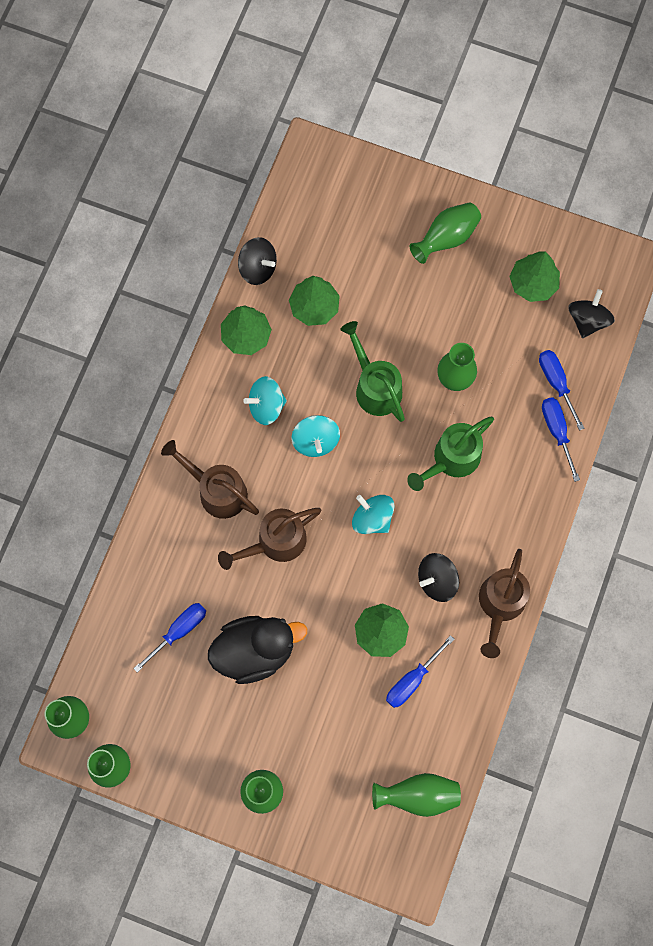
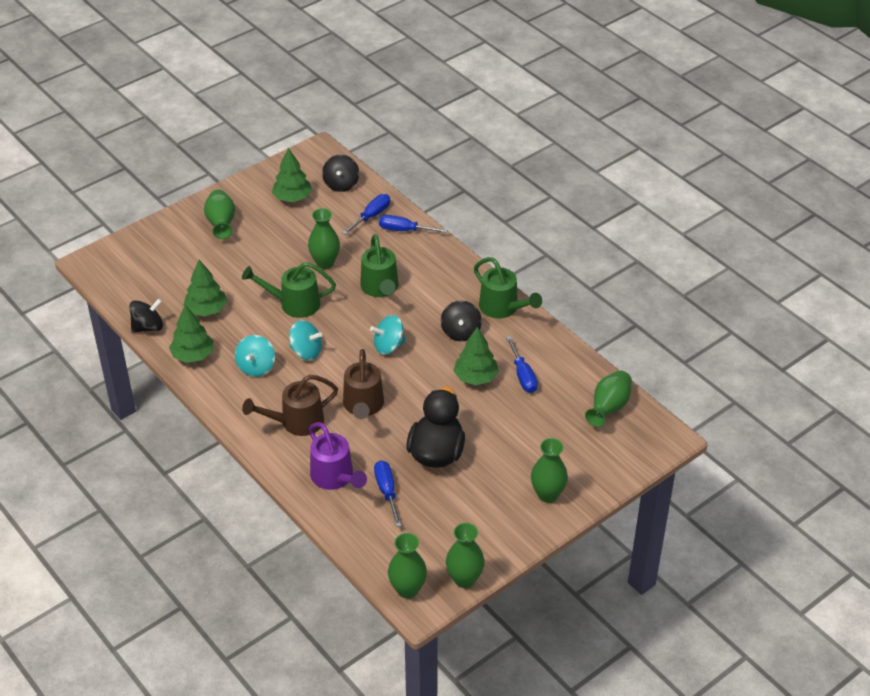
camera: 60 degrees left, 30 degrees down
brown watering can [479,549,530,658] -> green watering can [474,257,542,318]
blue screwdriver [539,350,585,431] -> blue screwdriver turned 120 degrees clockwise [342,194,390,235]
black spinning top [569,289,615,338] -> black spinning top turned 135 degrees counterclockwise [322,154,359,192]
none -> purple watering can [309,422,367,490]

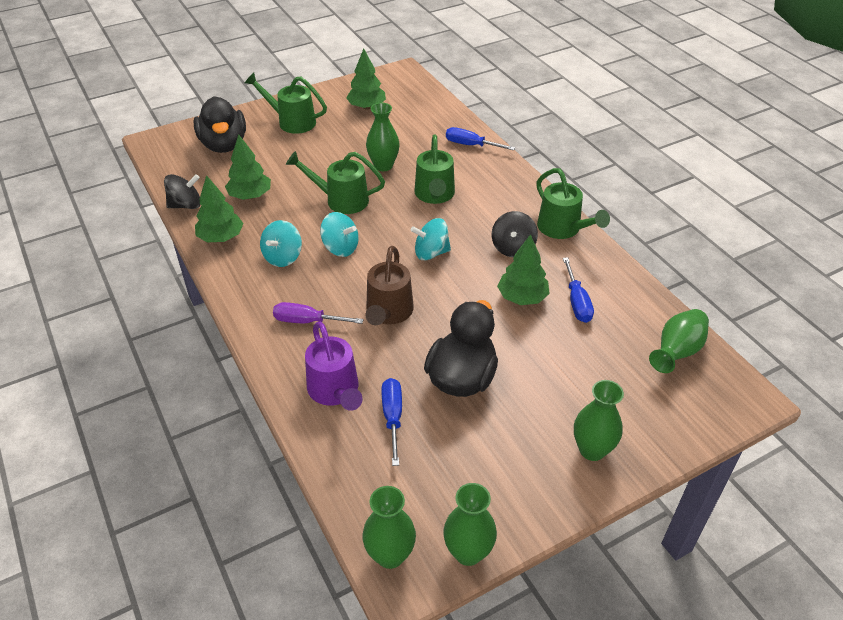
camera: 10 degrees right, 0 degrees up
green vase [204,189,235,239] -> green watering can [245,73,327,134]
brown watering can [242,375,338,436] -> purple screwdriver [273,302,364,324]
black spinning top [322,154,359,192] -> none
blue screwdriver [342,194,390,235] -> none
none -> black duck [194,96,246,153]

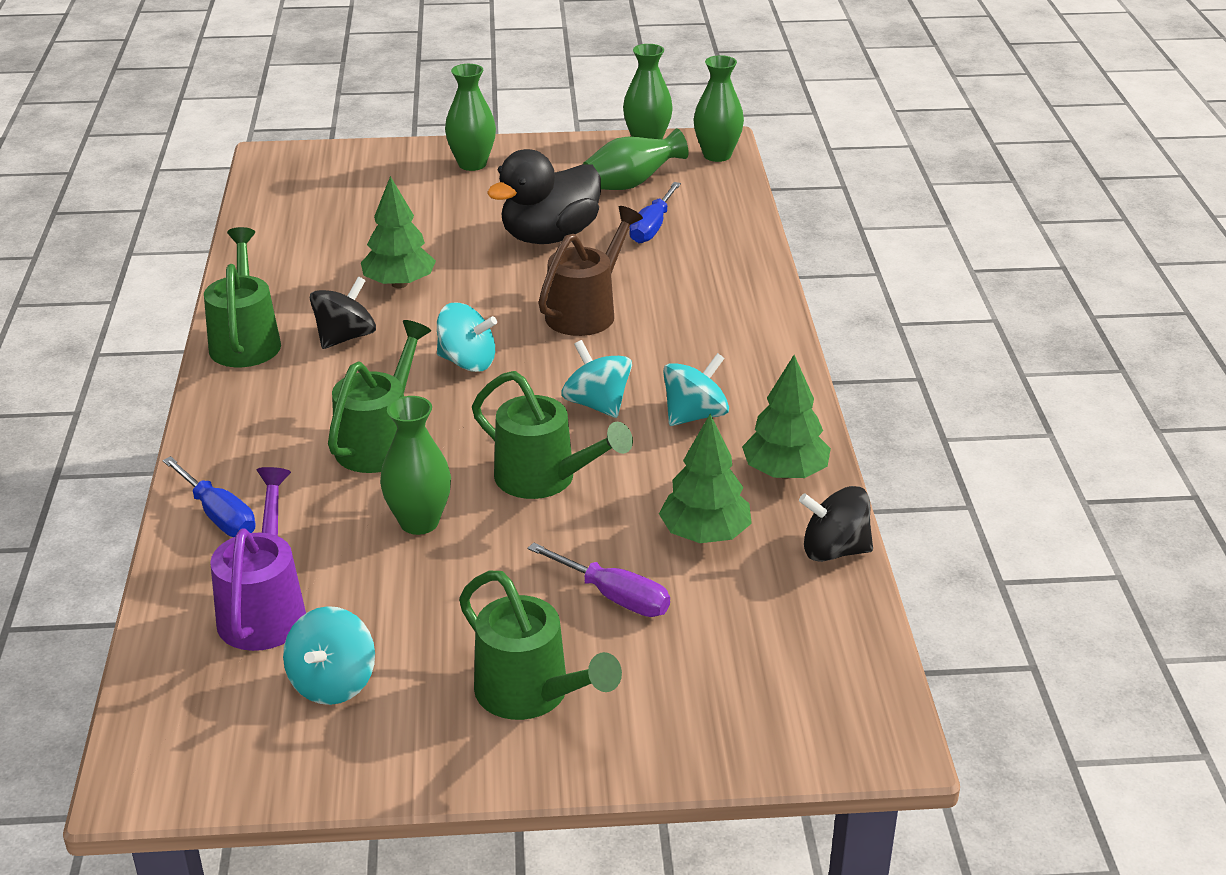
camera: 155 degrees left, 10 degrees down
black duck [194,96,246,153] -> none
purple screwdriver [273,302,364,324] -> purple screwdriver moved to [528,543,670,617]
purple watering can [305,322,363,411] -> purple watering can moved to [210,467,306,651]
green tree [346,49,386,109] -> turquoise spinning top [283,606,375,705]
blue screwdriver [563,257,594,323] -> none
green vase [649,309,709,373] -> green vase moved to [583,128,689,190]

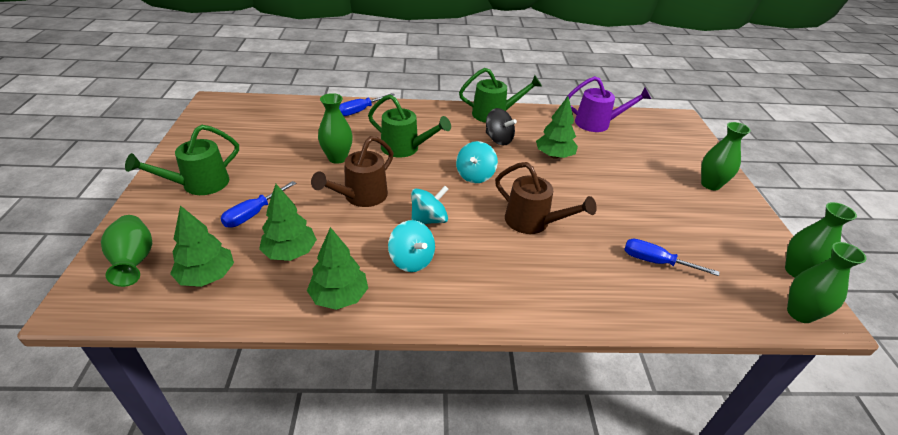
camera: 90 degrees right, 5 degrees up
purple watering can [210,467,306,651] -> purple watering can moved to [565,76,651,132]
turquoise spinning top [283,606,375,705] -> none
green watering can [472,371,633,499] -> brown watering can [311,136,394,207]
black duck [487,149,601,244] -> none
purple screwdriver [528,543,670,617] -> blue screwdriver [220,181,296,228]
green vase [583,128,689,190] -> green vase moved to [101,215,152,287]
black spinning top [799,486,873,562] -> none
none -> green tree [170,205,234,287]

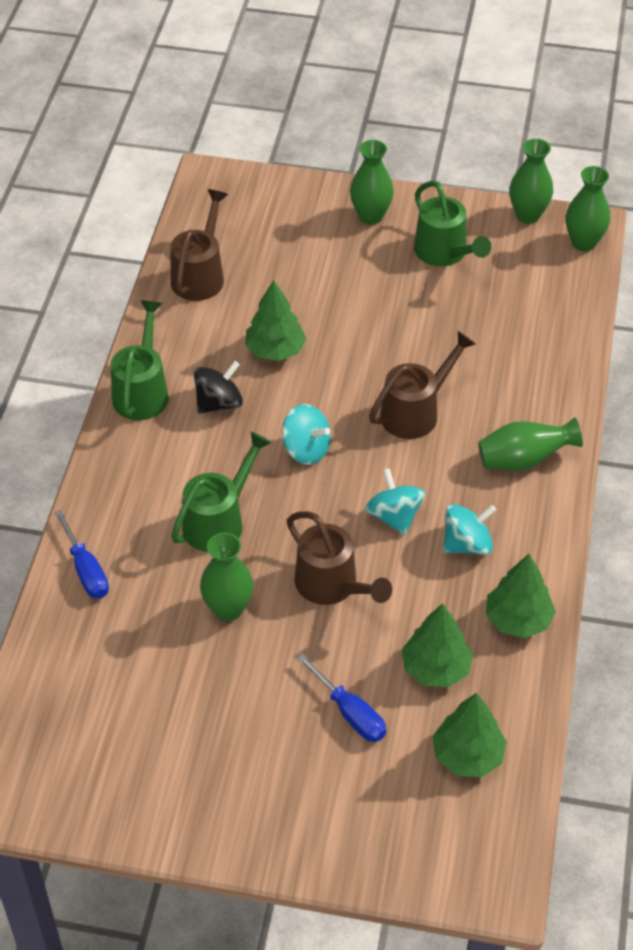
camera: 75 degrees left, 10 degrees up
green vase [101,215,152,287] -> green vase moved to [478,417,583,471]
green watering can [125,125,239,195] -> green watering can moved to [414,180,491,266]
purple watering can [565,76,651,132] -> brown watering can [171,189,228,301]
blue screwdriver [624,239,719,276] -> none

